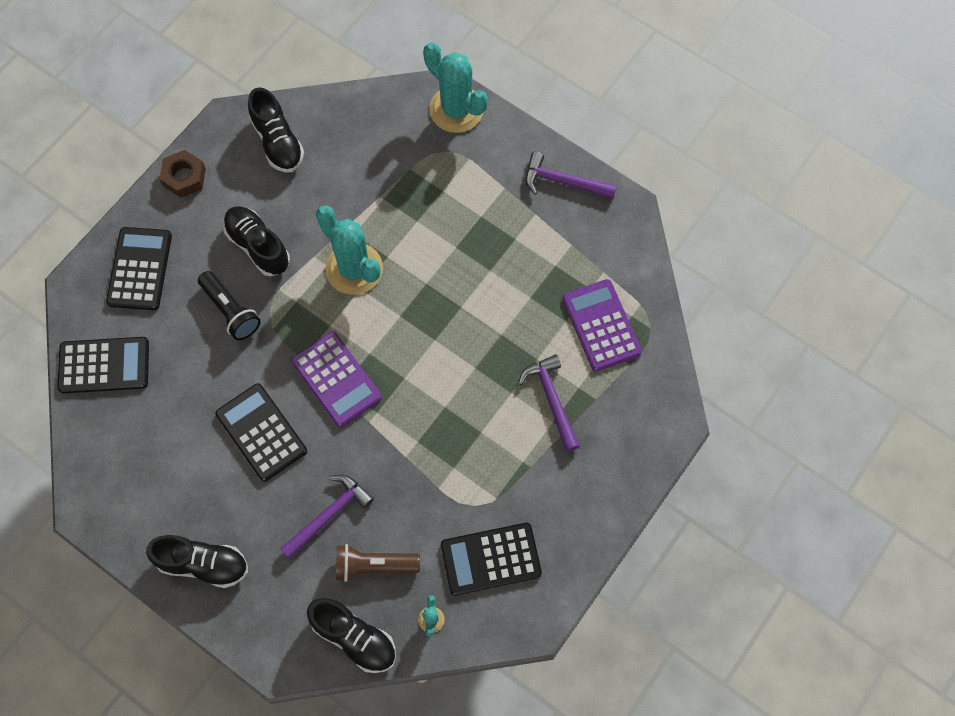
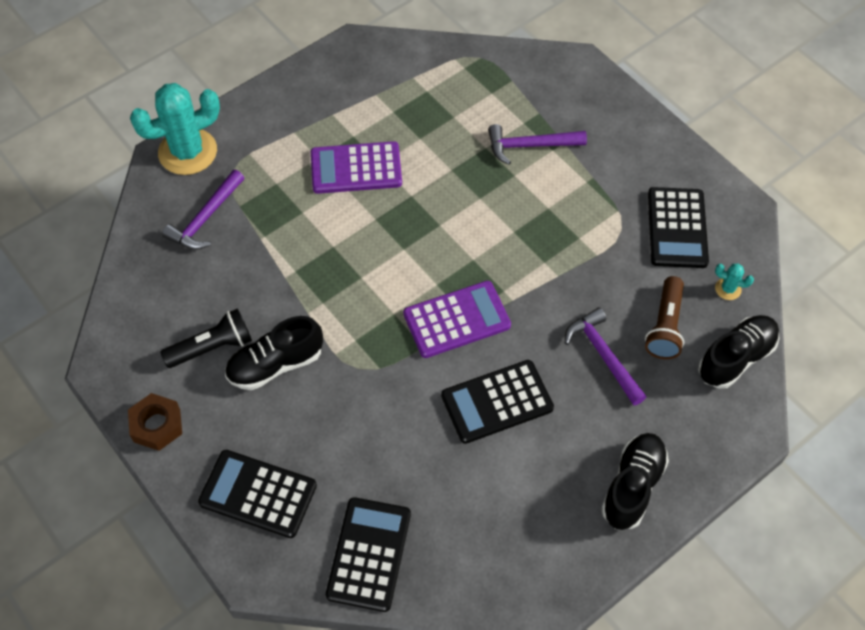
camera: 75 degrees left, 10 degrees down
black flashlight [198,271,261,340] -> black flashlight moved to [160,308,252,368]
black shoe [248,87,304,173] -> none
turquoise cactus [316,206,383,295] -> none
purple hammer [526,152,617,198] -> purple hammer moved to [162,170,244,250]
purple calculator [562,279,642,372] -> purple calculator moved to [311,141,402,194]

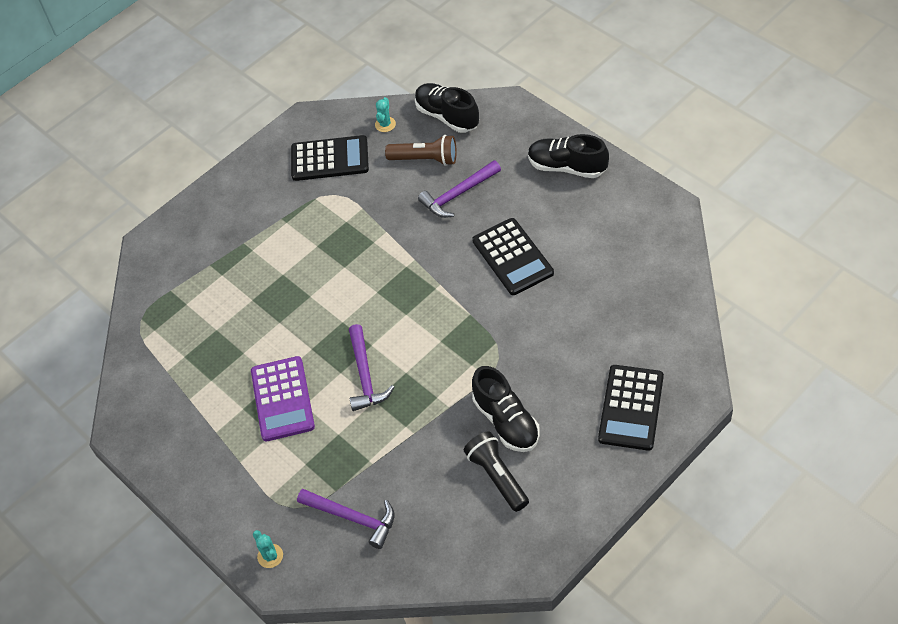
camera: 90 degrees left, 5 degrees down
brown nut [128,393,182,451] -> none
turquoise cactus [130,83,220,175] -> turquoise cactus [253,530,283,568], size x0.42
black calculator [326,497,411,612] -> none
purple calculator [403,281,511,358] -> none
purple hammer [488,124,587,165] -> purple hammer moved to [349,324,394,411]

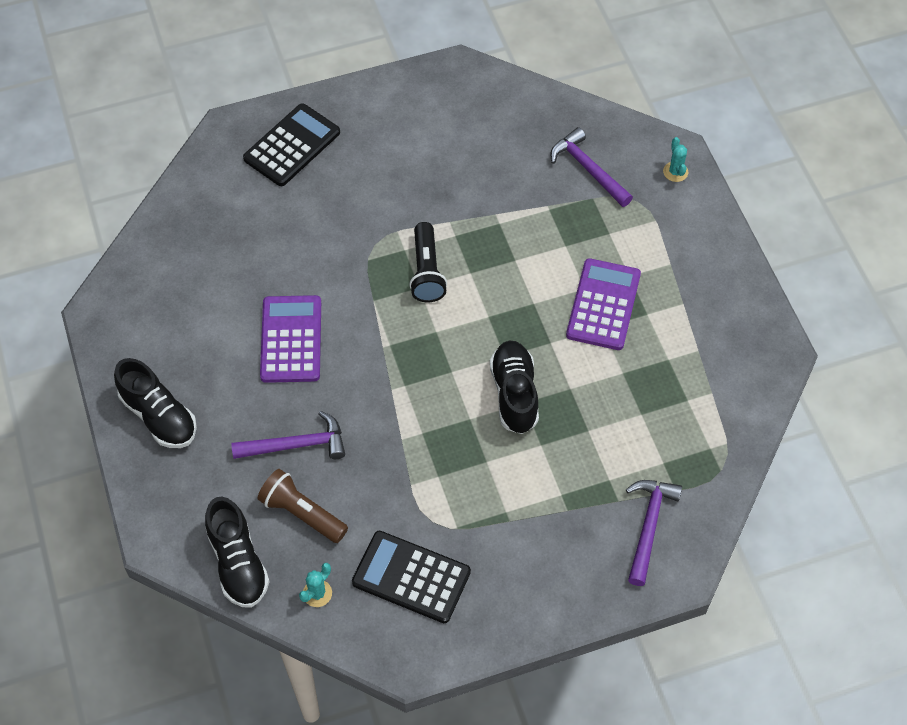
camera: 160 degrees left, 5 degrees up
purple hammer [349,324,394,411] -> purple hammer moved to [626,480,682,586]
black flashlight [464,431,529,512] -> black flashlight moved to [409,222,447,302]
black calculator [472,218,554,295] -> purple calculator [260,295,321,383]
black shoe [472,366,540,452] -> black shoe moved to [490,341,539,434]

